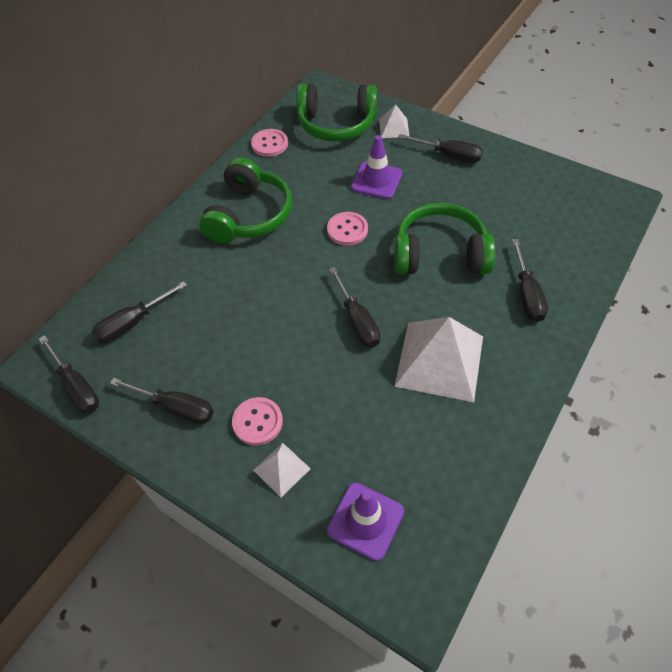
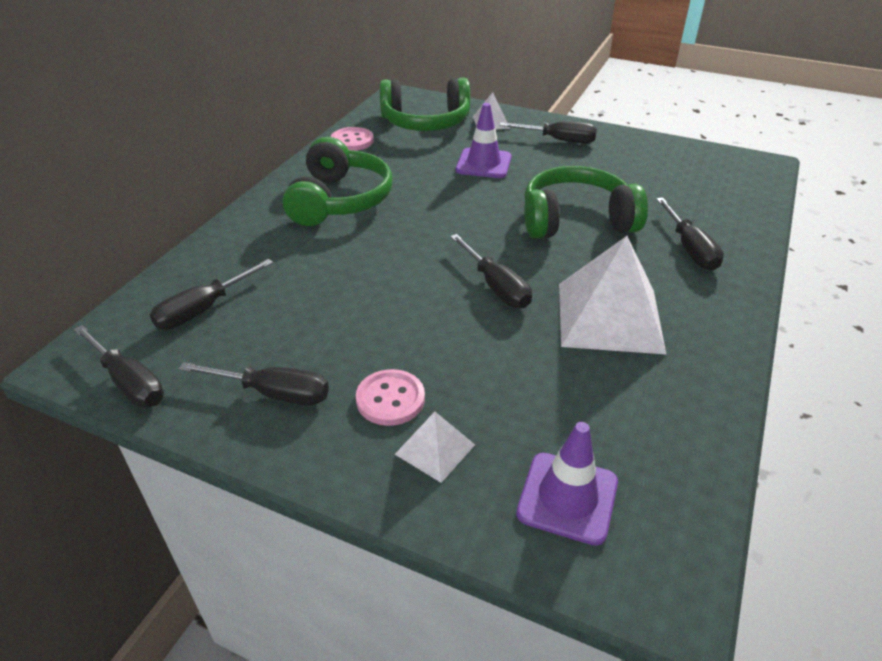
camera: 10 degrees left, 15 degrees down
pink button [327,212,368,246] -> none

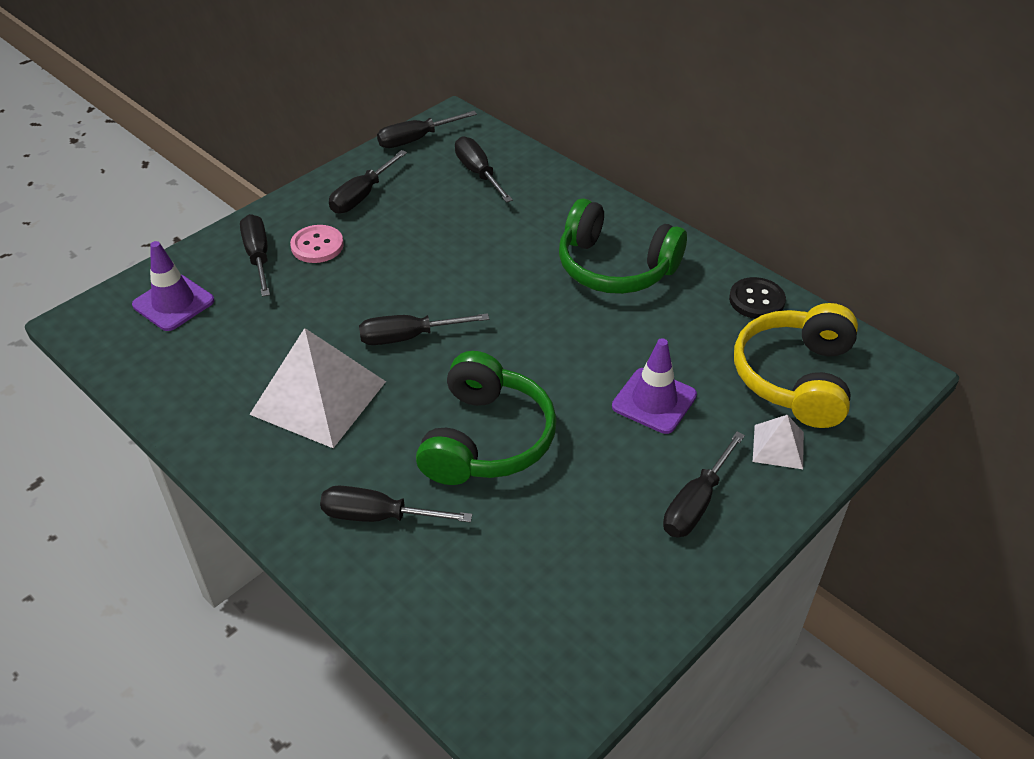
camera: 110 degrees right, 5 degrees up
pink button [331,127,374,151] -> black button [729,277,786,319]
green headphones [380,77,470,131] -> yellow headphones [734,303,858,428]
white pyramid [395,412,475,483] -> black screwdriver [240,214,270,297]

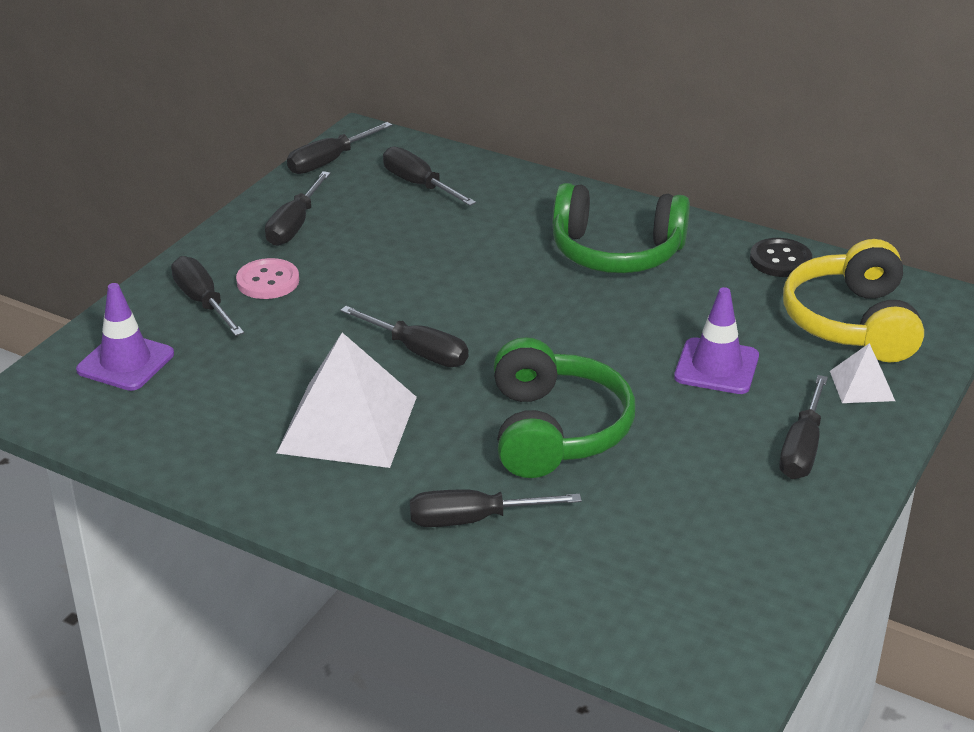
camera: 15 degrees left, 10 degrees down
black screwdriver [359,313,489,345] -> black screwdriver turned 120 degrees counterclockwise [340,306,469,367]

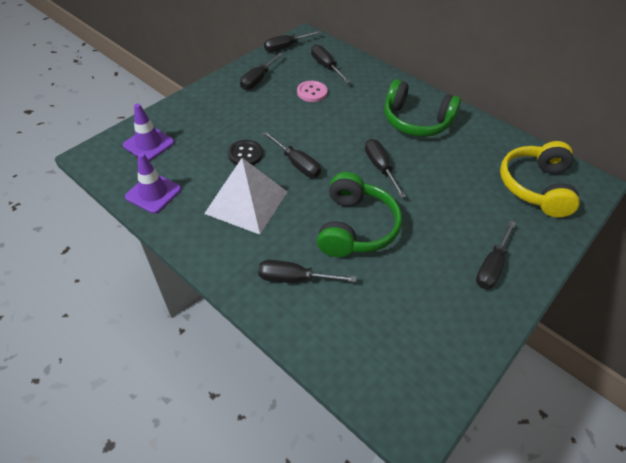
camera: 10 degrees right, 15 degrees up
black screwdriver [171,256,244,336] -> black screwdriver moved to [365,139,406,198]
pink button [236,258,299,299] -> pink button moved to [297,81,327,102]
purple traffic cone [674,287,759,394] -> purple traffic cone moved to [125,153,181,214]
black button [750,238,812,277] -> black button moved to [228,140,263,165]
white pyramid [830,343,895,403] -> none

